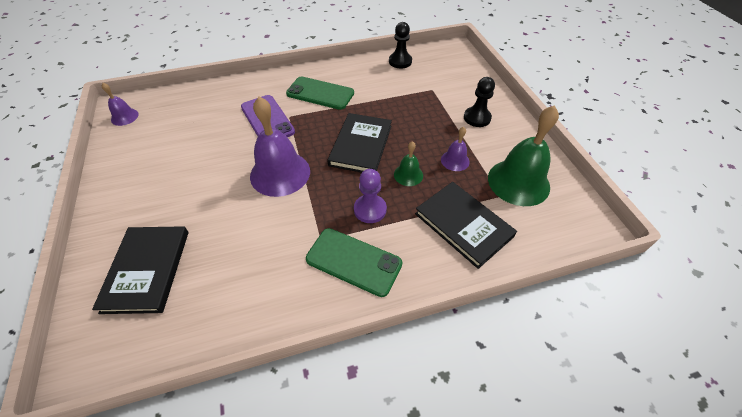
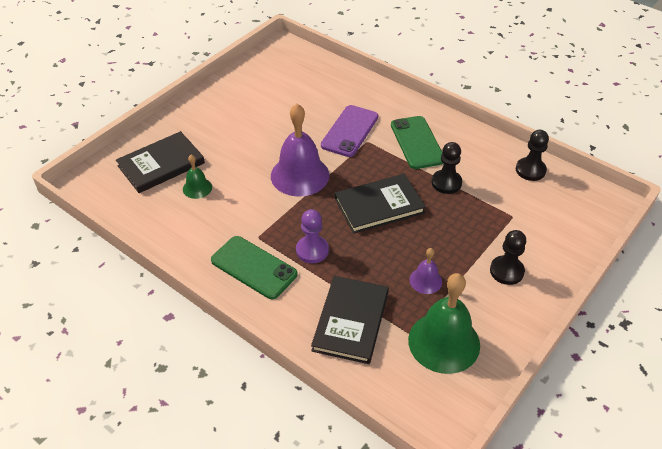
camera: 55 degrees right, 5 degrees down
purple bell [102,83,139,126] -> none
green phone [306,228,402,297] -> green phone turned 45 degrees counterclockwise [211,236,297,299]
green bell [394,141,423,186] -> green bell moved to [183,155,212,199]
none -> black pawn [431,142,462,194]

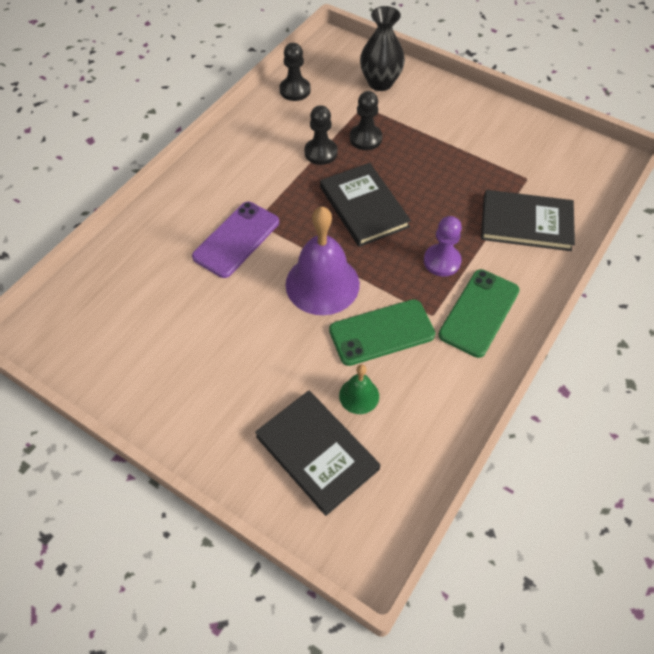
camera: 95 degrees left, 10 degrees up
purple phone [321,105,378,157] -> purple phone turned 75 degrees counterclockwise [192,202,279,278]
green phone [391,116,444,169] -> green phone moved to [329,299,435,366]
green bell [408,273,480,374] -> none
purple bell [409,248,442,294] -> none
black pawn [490,230,526,285] -> black pawn moved to [350,91,382,150]
none -> black vase [360,6,405,91]

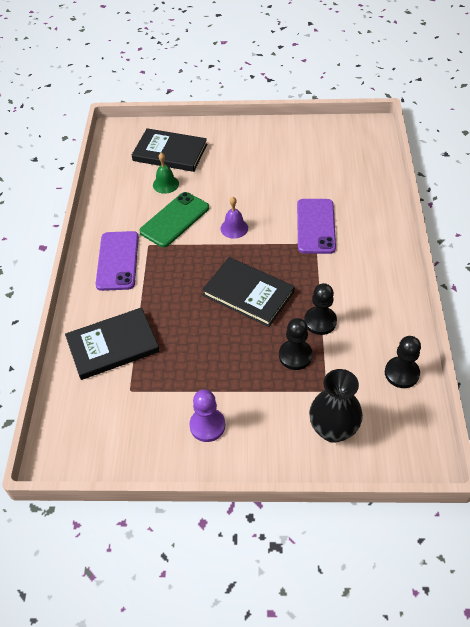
camera: 150 degrees right, 5 degrees down
purple bell [285,207,360,315] -> purple bell [220,197,248,239], size x0.49
purple pawn [424,216,462,276] -> purple pawn moved to [189,389,225,442]
green phone [438,269,520,358] -> purple phone [96,231,139,291]

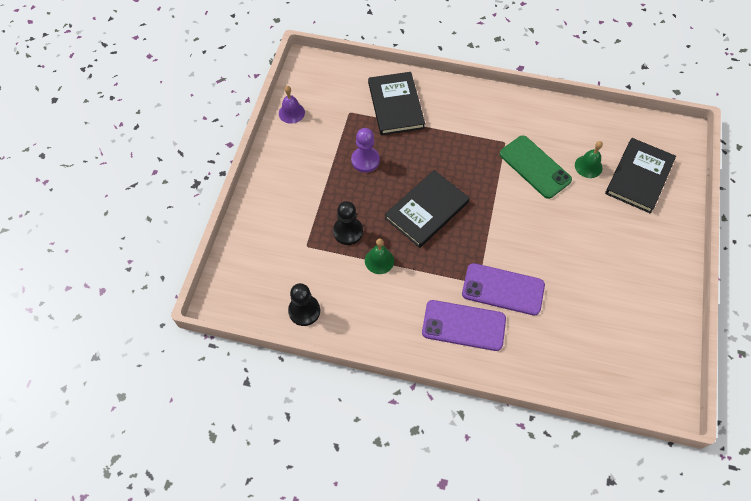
camera: 100 degrees right, 10 degrees up
purple phone [96,231,139,291] -> purple phone moved to [422,300,506,351]
purple pawn [189,389,225,442] -> purple pawn moved to [351,128,380,173]
purple bell [220,197,248,239] -> purple bell moved to [279,86,305,124]
black pawn [304,283,337,335] -> green bell [365,238,394,274]
black vase [309,369,363,443] -> none

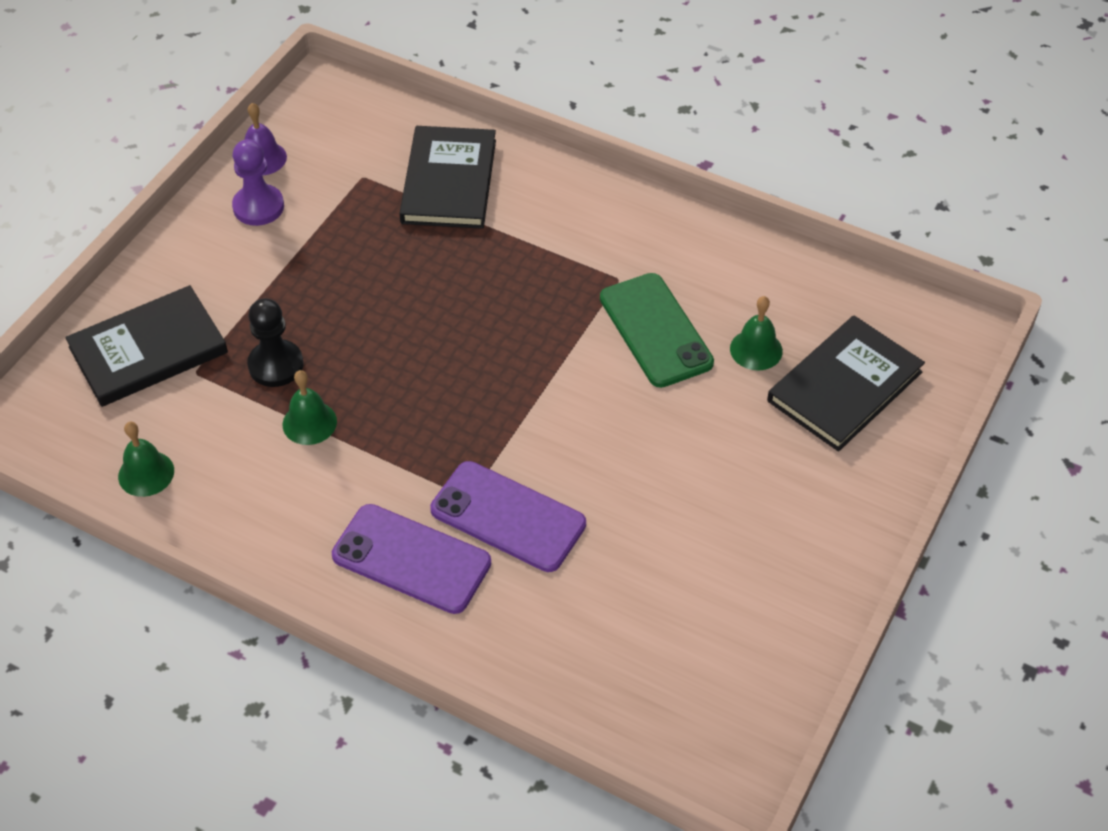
camera: 15 degrees right, 10 degrees down
black pawn [288,283,320,326] -> green bell [118,422,174,497]
purple pawn [351,128,380,173] -> purple pawn moved to [232,139,284,226]
black book [385,170,470,248] -> black book moved to [65,285,228,407]

